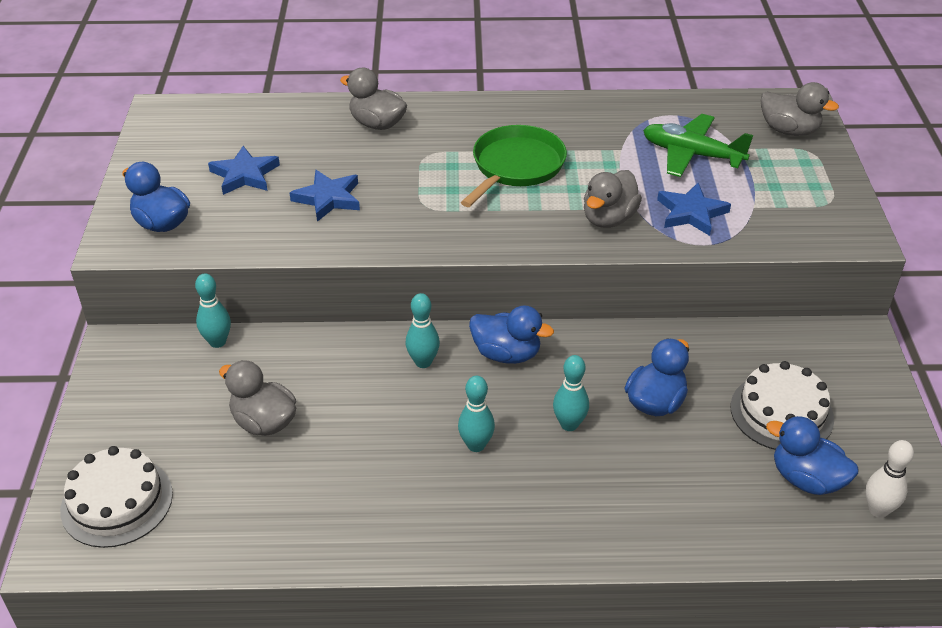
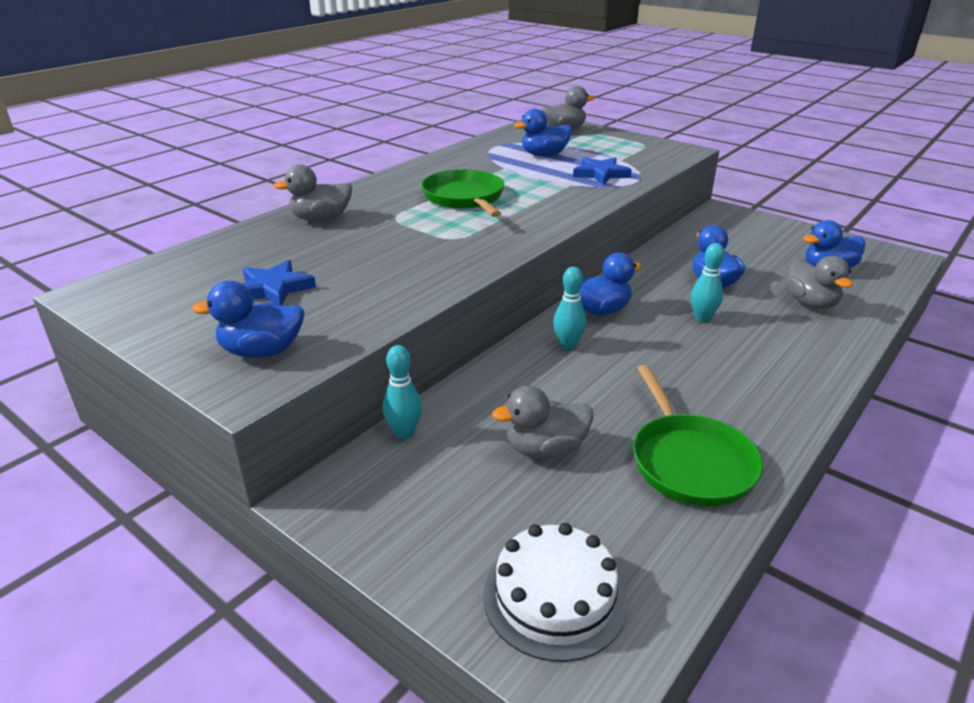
camera: 50 degrees left, 10 degrees down
blue star [290,170,360,222] -> none
turquoise bowling pin [458,376,495,452] -> none
grey duck [584,170,642,228] -> grey duck moved to [785,256,853,309]
green plane [643,114,753,177] -> blue duck [514,109,572,156]
white cake [730,361,834,450] -> none
white bowling pin [866,440,914,518] -> none
none -> green pan [633,365,763,506]

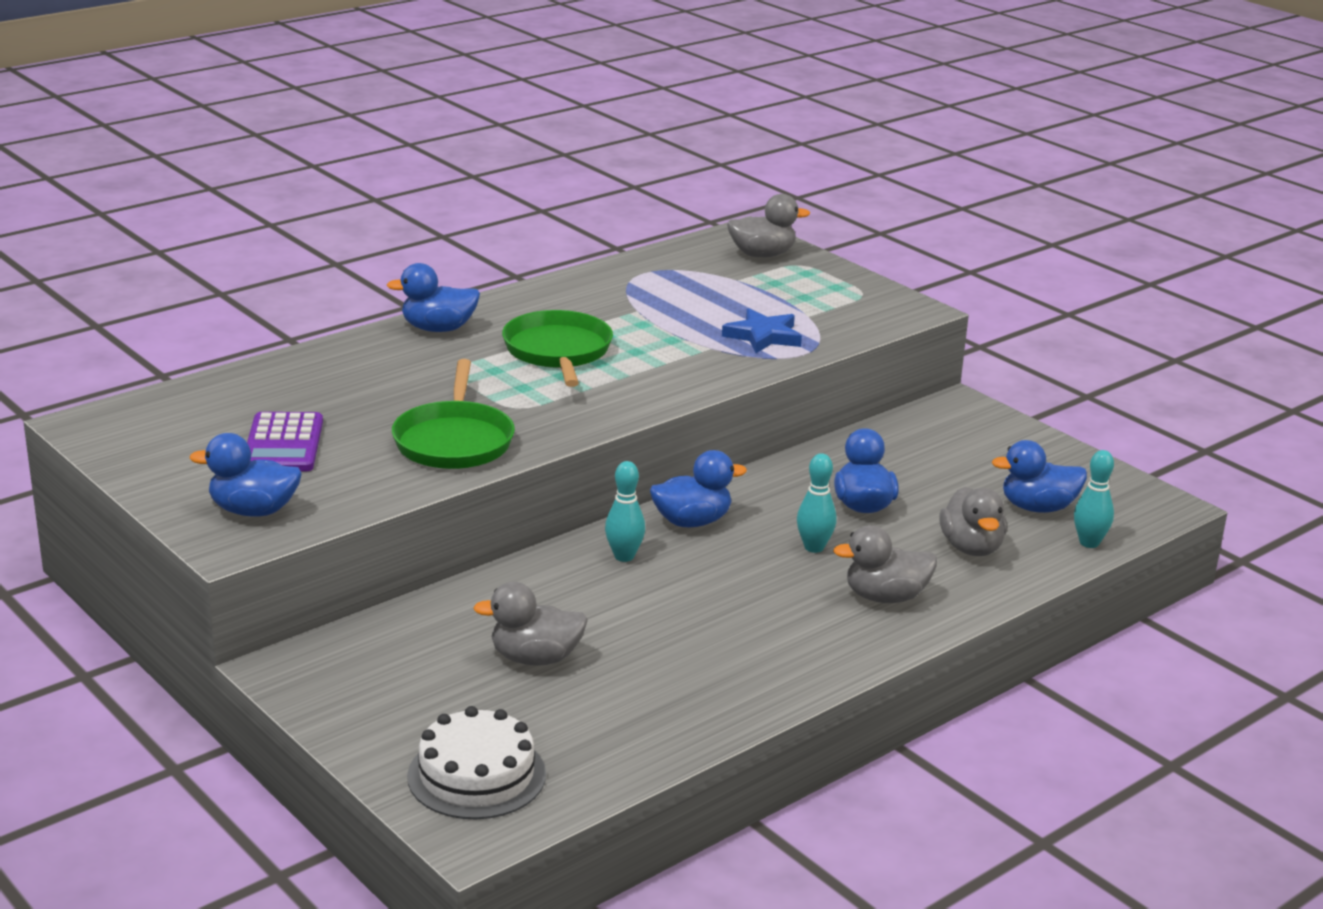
camera: 10 degrees right, 5 degrees down
blue star [243,260,316,306] -> purple calculator [247,412,323,471]
grey duck [274,164,352,222] -> grey duck moved to [833,525,937,603]
turquoise bowling pin [383,345,422,439] -> turquoise bowling pin moved to [1074,450,1114,548]
blue duck [514,109,572,156] -> blue duck moved to [387,263,480,332]
green pan [633,365,763,506] -> green pan moved to [392,359,515,469]

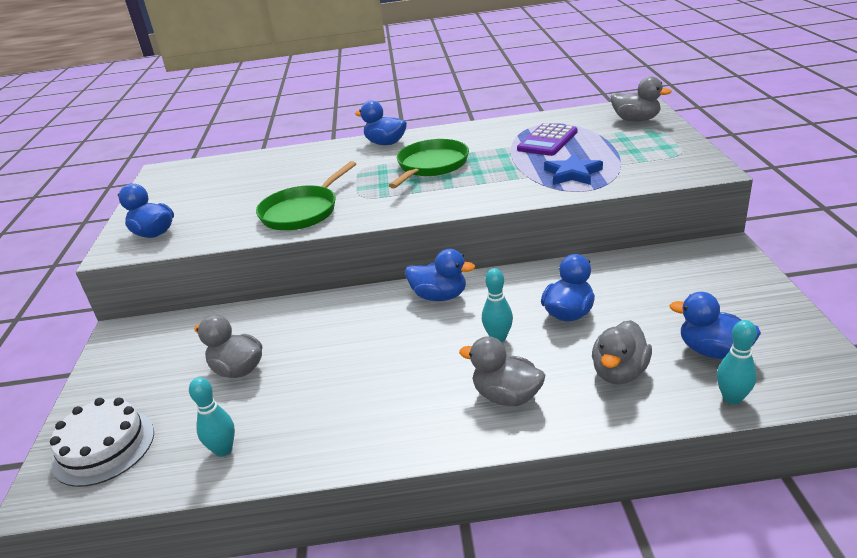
camera: 40 degrees right, 5 degrees up
purple calculator [247,412,323,471] -> purple calculator moved to [517,123,577,156]
turquoise bowling pin [605,461,645,562] -> turquoise bowling pin moved to [189,377,235,457]

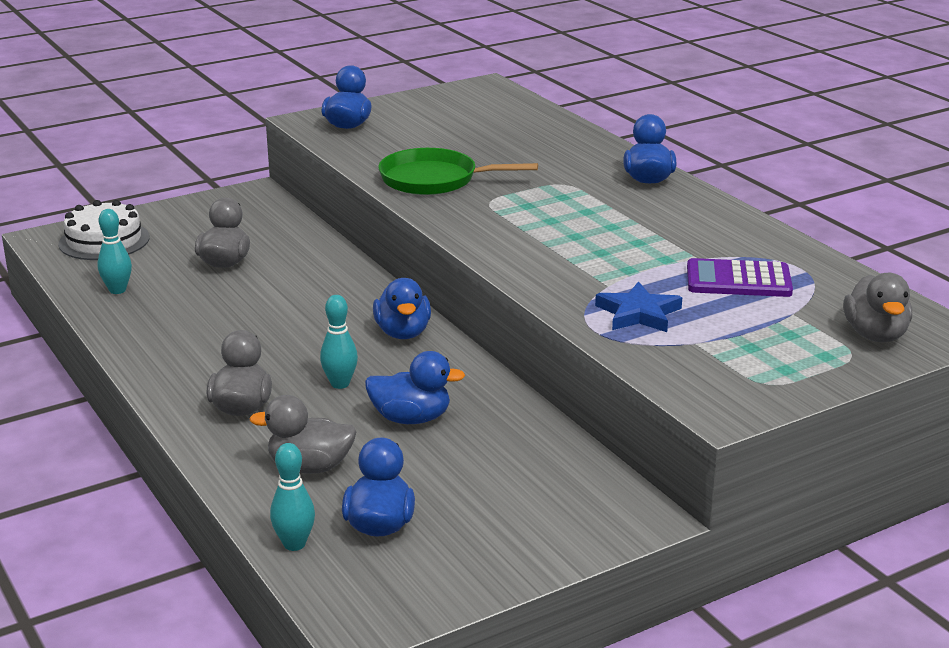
camera: 60 degrees right, 5 degrees down
green pan [389,139,469,188] -> none

